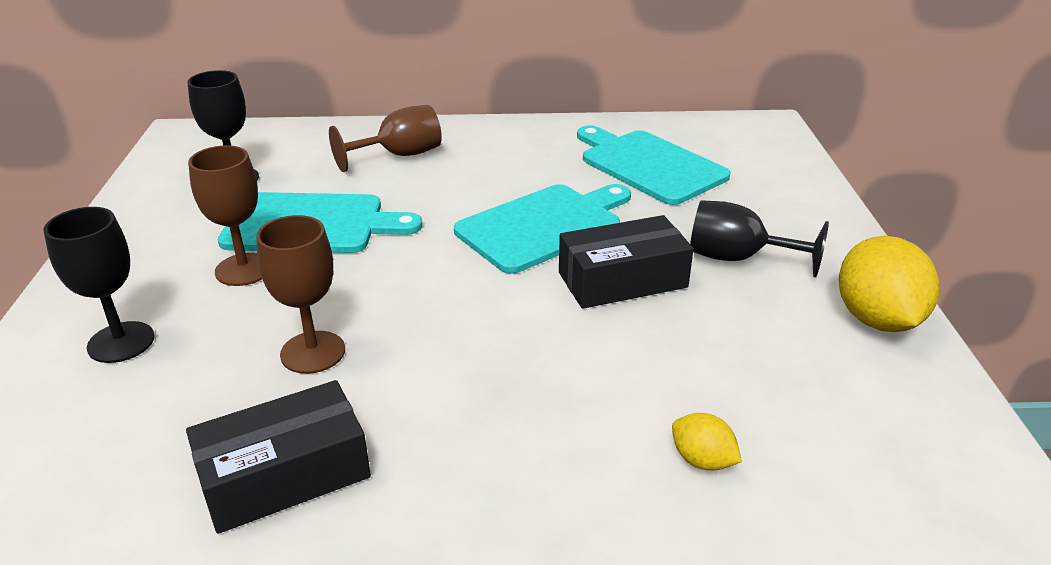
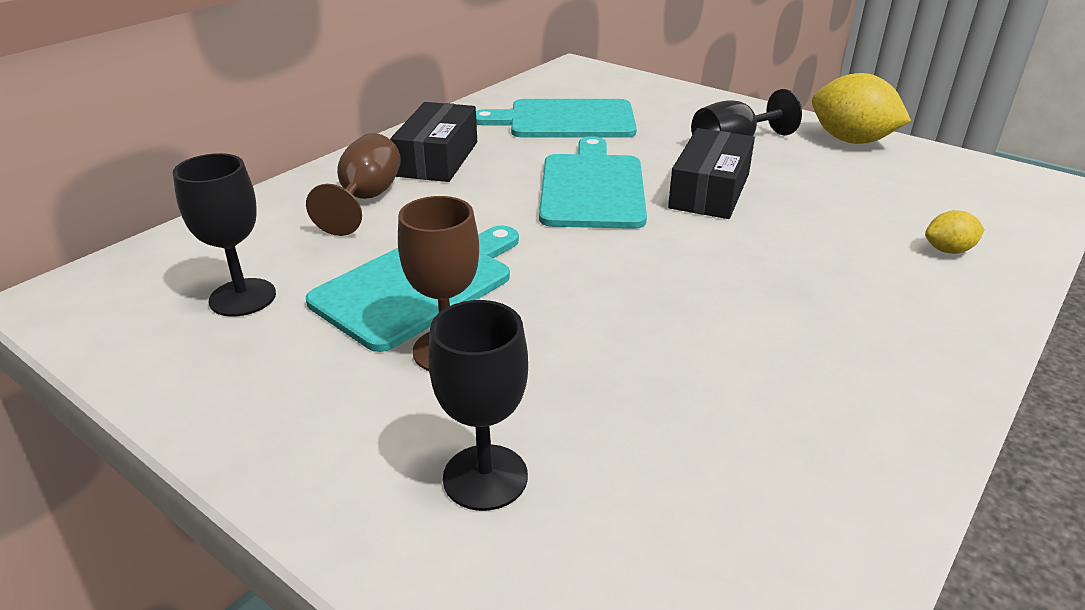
camera: 50 degrees left, 0 degrees up
black box [186,380,371,534] -> black box moved to [390,102,477,182]
brown goblet [256,215,345,374] -> none

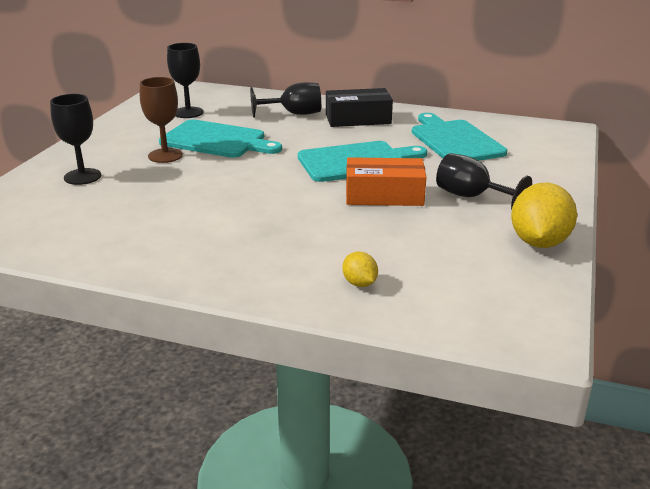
camera: 70 degrees right, 5 degrees down
brown goblet [306,133,401,236] -> black goblet [250,82,321,118]
black box [668,128,755,219] -> orange box [346,157,426,206]

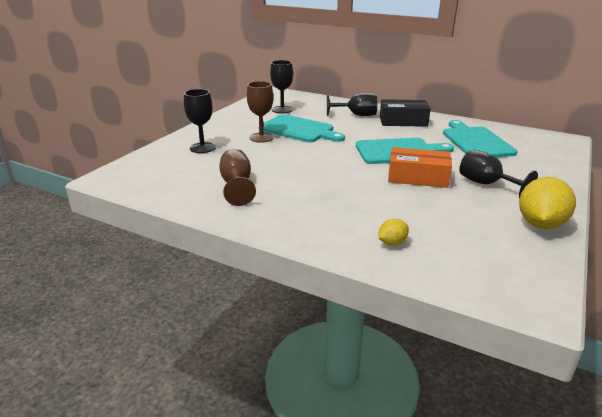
camera: 10 degrees right, 0 degrees up
yellow lemon [342,252,378,287] -> yellow lemon turned 75 degrees clockwise [378,218,409,245]
none -> brown goblet [219,149,256,206]

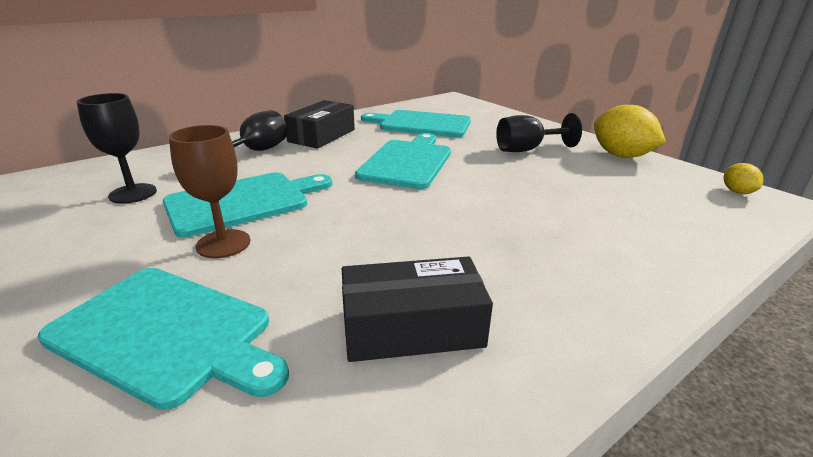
camera: 65 degrees left, 0 degrees up
black goblet [184,89,216,153] -> turquoise cutting board [38,268,289,410]
brown goblet [219,149,256,206] -> black box [342,256,493,362]
yellow lemon [378,218,409,245] -> yellow lemon moved to [724,163,764,194]
orange box [388,147,452,188] -> none

